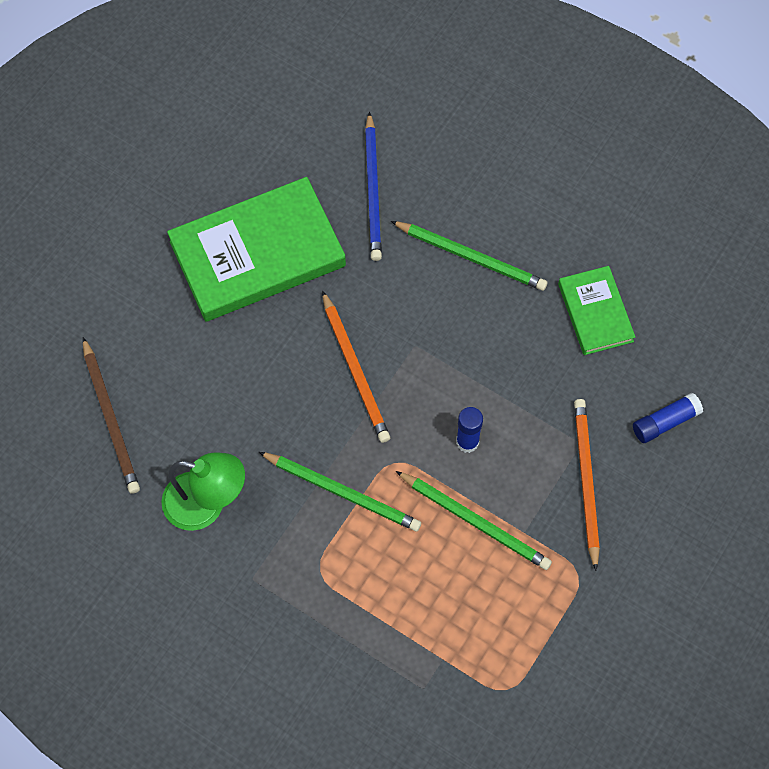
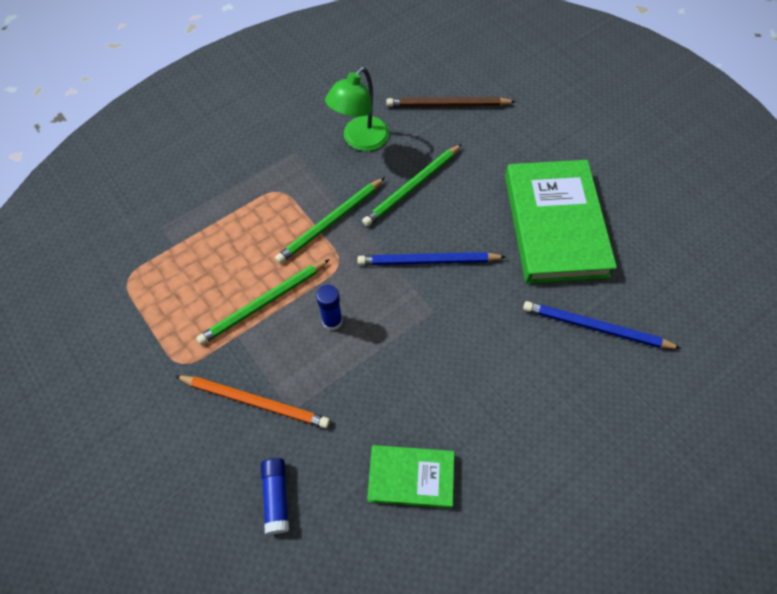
camera: 110 degrees right, 5 degrees down
orange pencil [322,290,390,443] -> blue pencil [357,252,506,265]
green pencil [391,221,547,291] -> green pencil moved to [362,144,462,226]

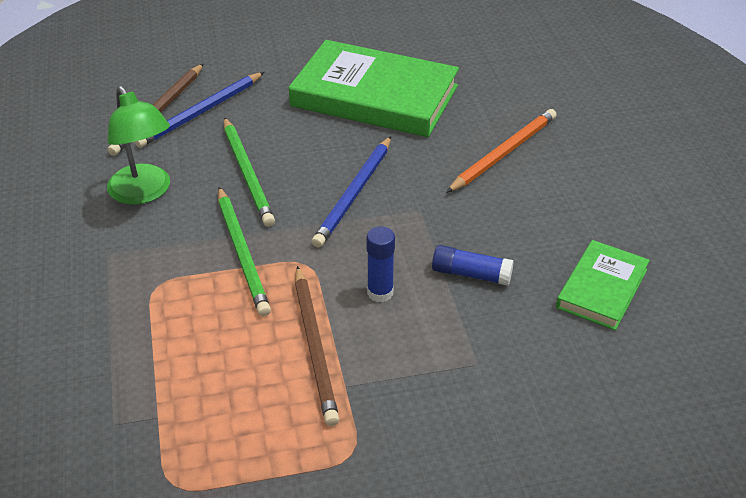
camera: 65 degrees left, 20 degrees down
orange pencil [175,375,330,428] -> orange pencil moved to [446,109,556,193]
green pencil [196,259,330,345] -> brown pencil [295,266,339,426]
blue glue stick [261,458,289,534] -> blue glue stick moved to [432,245,514,286]
blue pencil [523,301,681,349] -> blue pencil moved to [135,72,264,148]

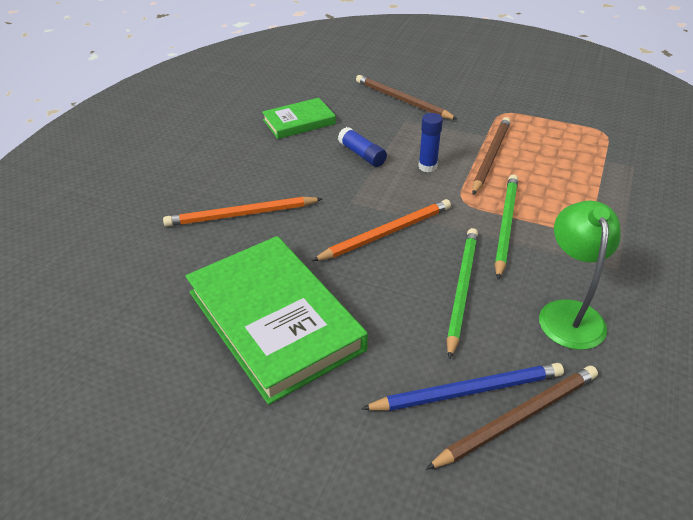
camera: 145 degrees left, 0 degrees up
blue pencil [312,136,391,247] -> orange pencil [312,199,451,261]
none -> brown pencil [356,75,458,120]

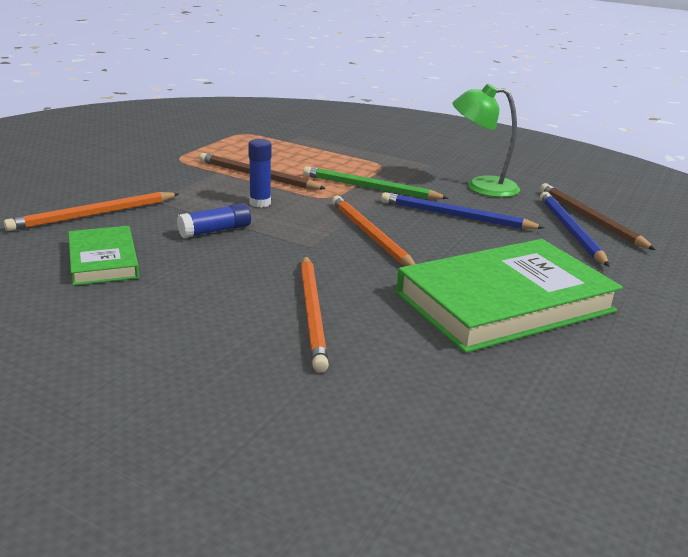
camera: 85 degrees left, 15 degrees down
brown pencil [356,75,458,120] -> none
green pencil [447,228,478,360] -> blue pencil [381,192,545,229]
none -> orange pencil [4,192,180,231]

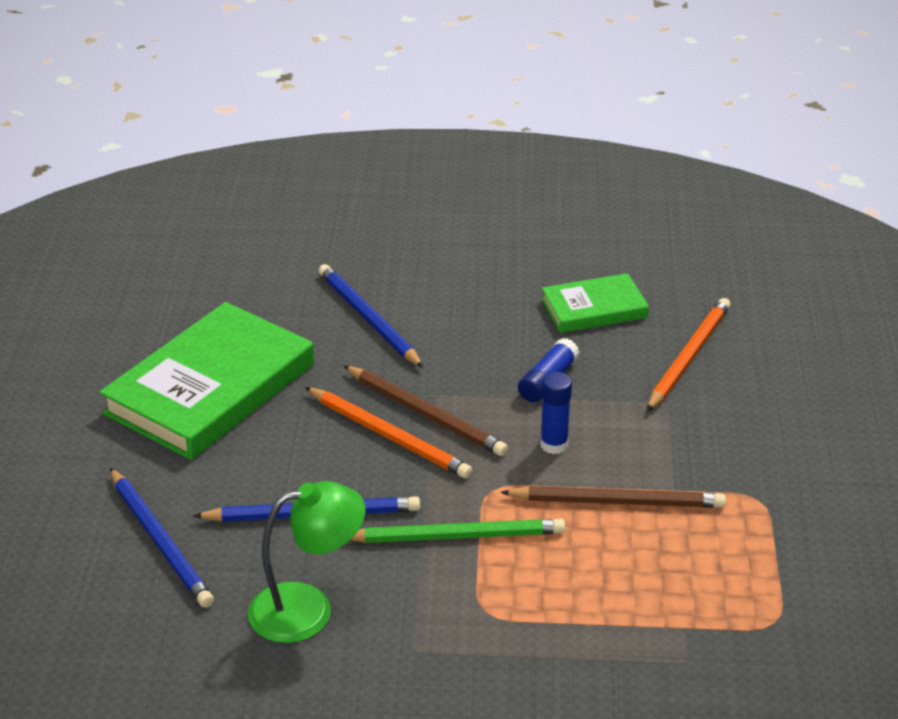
camera: 155 degrees right, 10 degrees up
green book [68,226,139,286] -> green book turned 60 degrees counterclockwise [541,273,649,333]
orange pencil [301,255,329,373] -> blue pencil [318,264,424,368]
brown pencil [540,183,655,250] -> brown pencil moved to [344,365,508,456]

